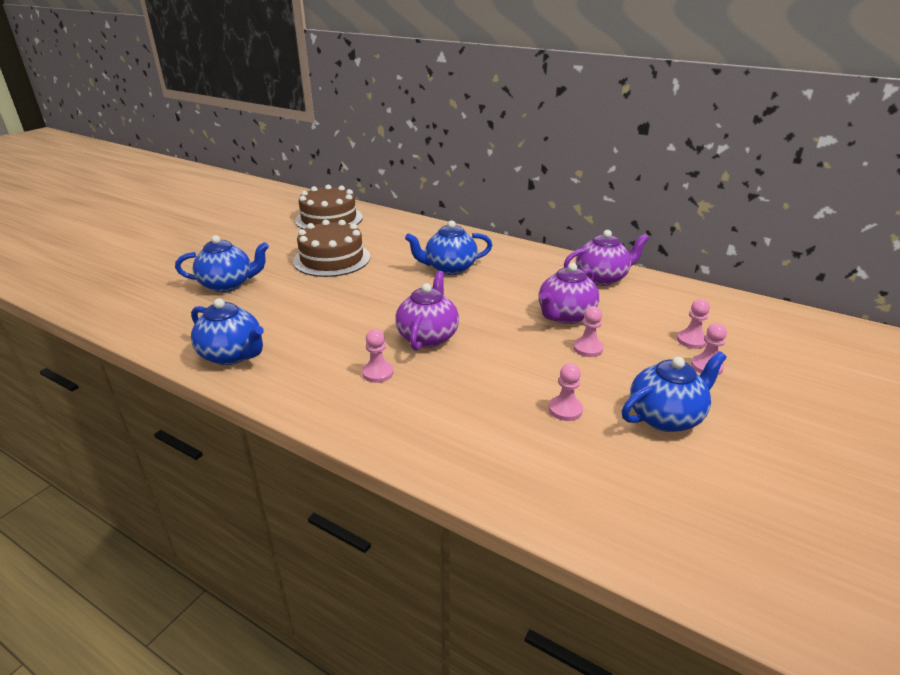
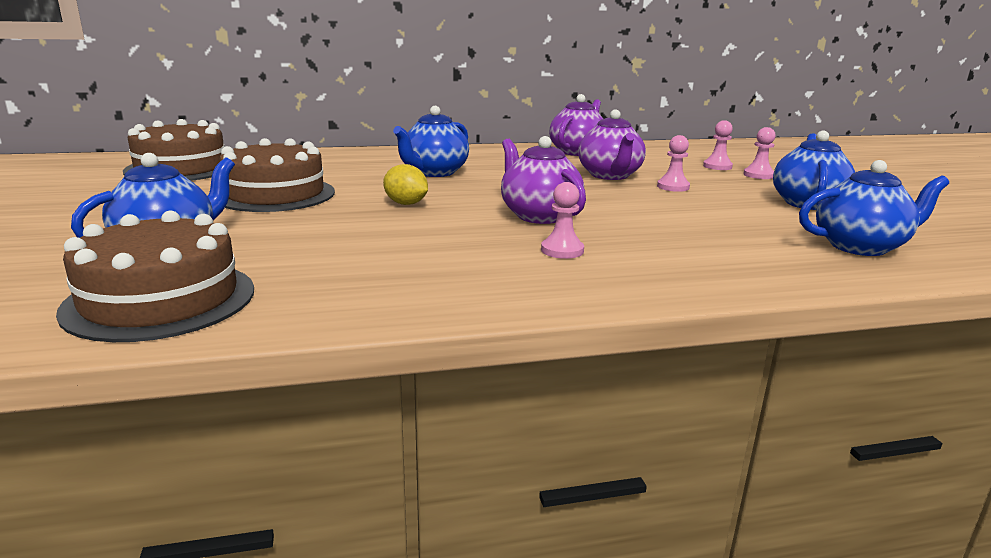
camera: 45 degrees left, 10 degrees down
blue teapot [191,298,264,365] -> blue teapot moved to [799,160,949,256]
pink pawn [549,363,583,421] -> none
none -> brown cake [56,210,254,342]
none -> yellow lemon [383,164,428,205]

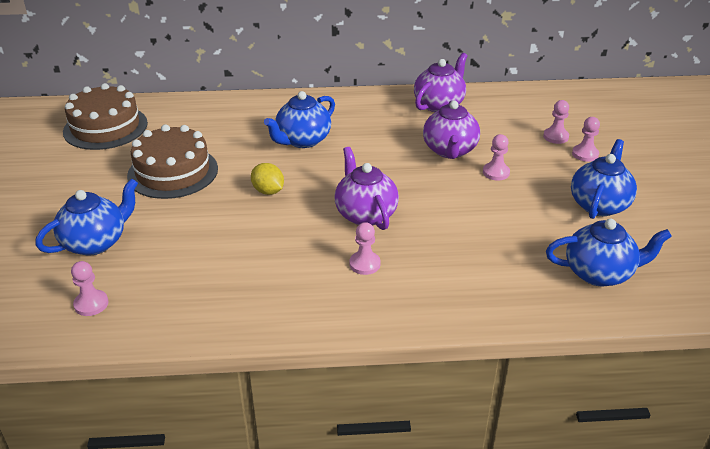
camera: 10 degrees right, 15 degrees up
brown cake [56,210,254,342] -> pink pawn [71,261,108,316]

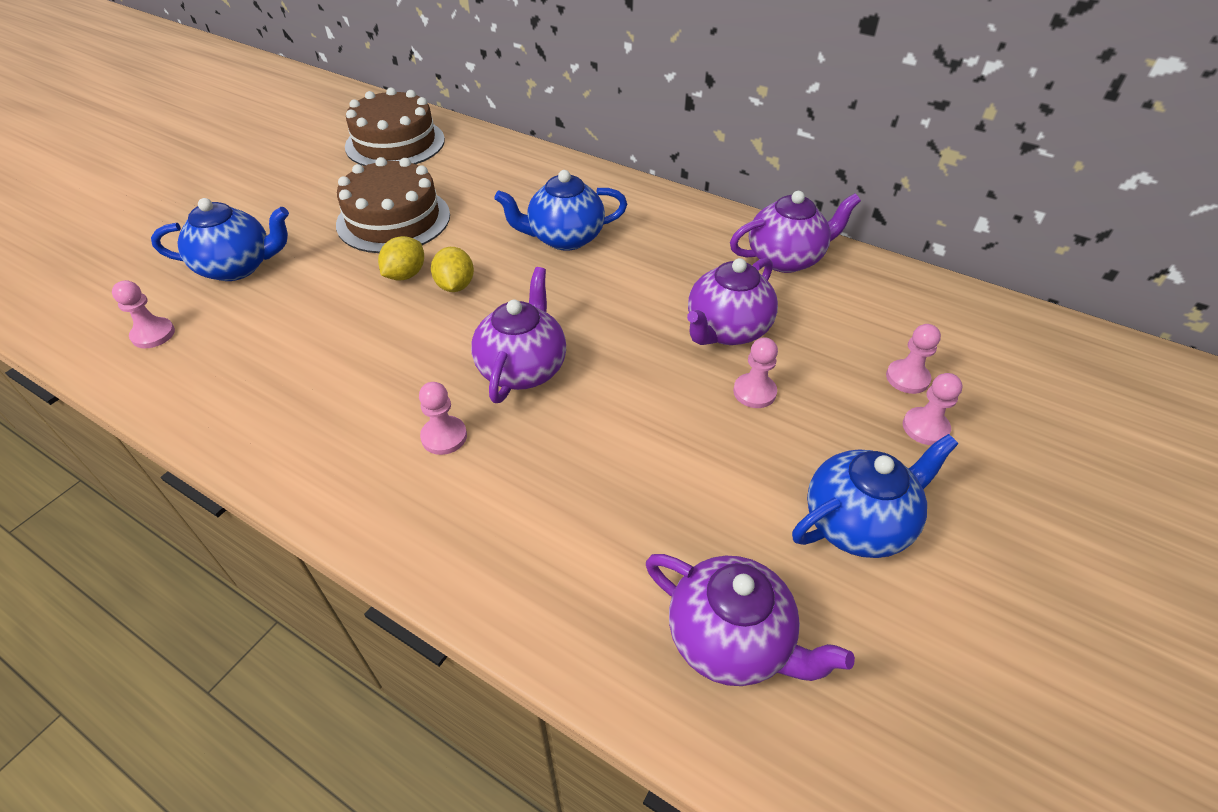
camera: 35 degrees right, 10 degrees up
blue teapot [546,219,672,287] -> purple teapot [646,554,855,686]
none -> yellow lemon [378,236,424,281]

